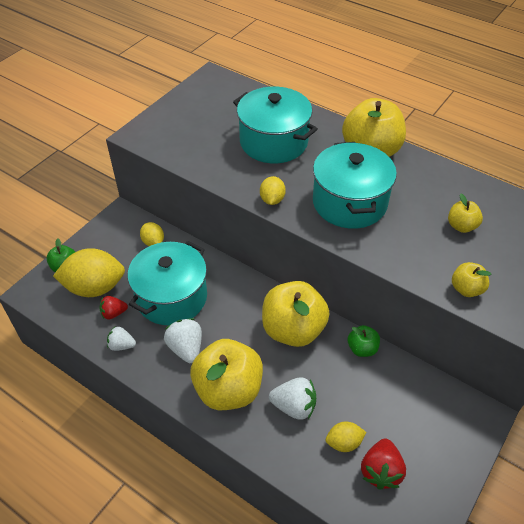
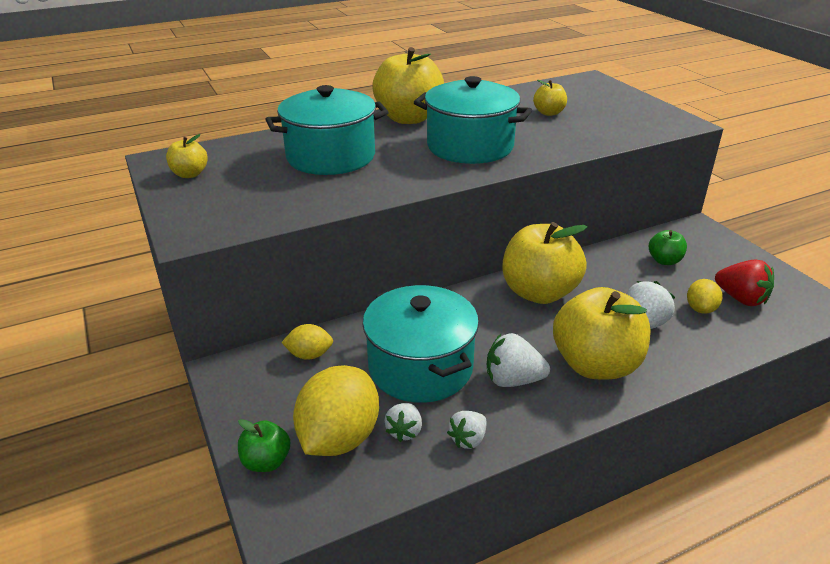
camera: 60 degrees left, 15 degrees down
red strawberry [99,296,128,319] -> white strawberry [385,403,422,442]
yellow lemon [260,176,286,205] -> none
green apple [348,325,380,357] -> green apple moved to [649,230,687,265]
yellow apple [452,262,492,297] -> yellow apple moved to [166,134,208,178]

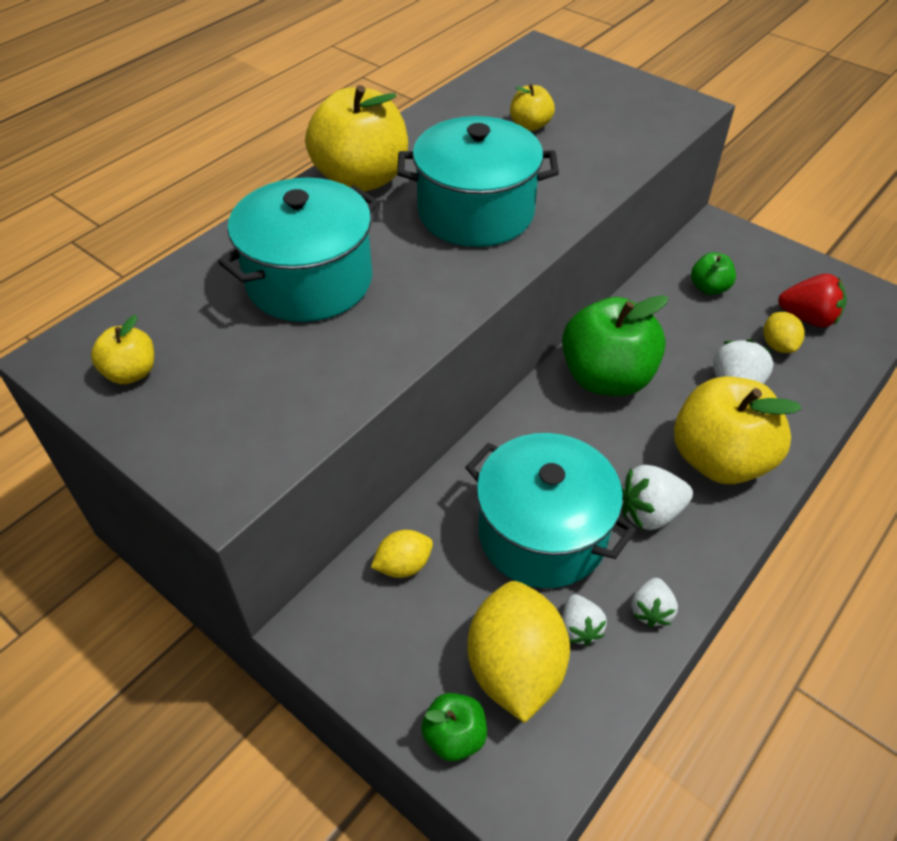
camera: 25 degrees left, 15 degrees up
yellow apple [503,222,587,304] -> green apple [562,295,669,396]

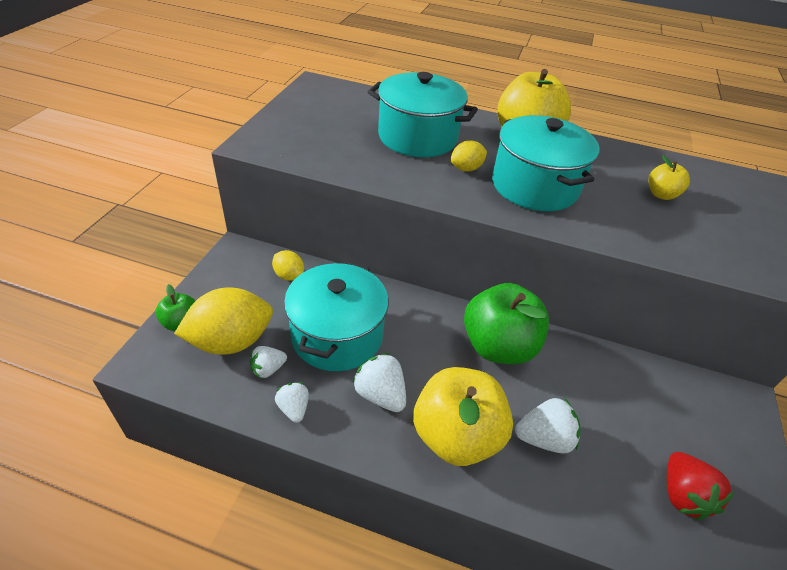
camera: 65 degrees right, 5 degrees down
yellow apple [91,315,154,384] -> none
white strawberry [631,578,678,627] -> white strawberry turned 75 degrees clockwise [275,382,309,423]
green apple [691,252,736,295] -> none
yellow lemon [764,312,805,353] -> yellow lemon moved to [450,140,487,171]

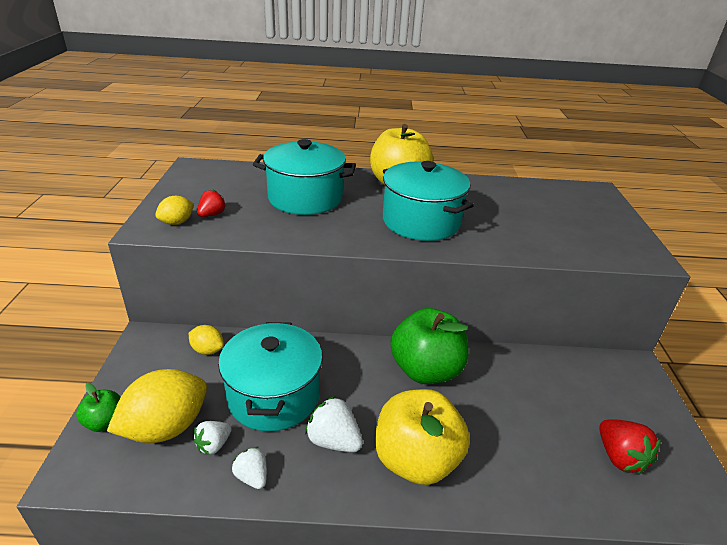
camera: 15 degrees left, 10 degrees down
yellow lemon [450,140,487,171] -> yellow lemon moved to [155,196,194,225]
white strawberry [515,398,581,453] -> none
yellow apple [649,155,690,200] -> none
none -> red strawberry [197,190,226,217]

